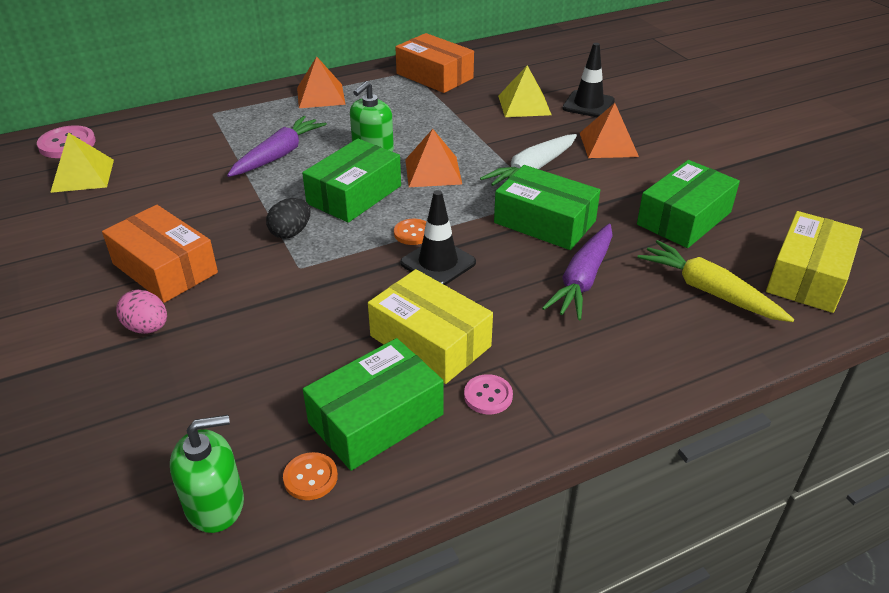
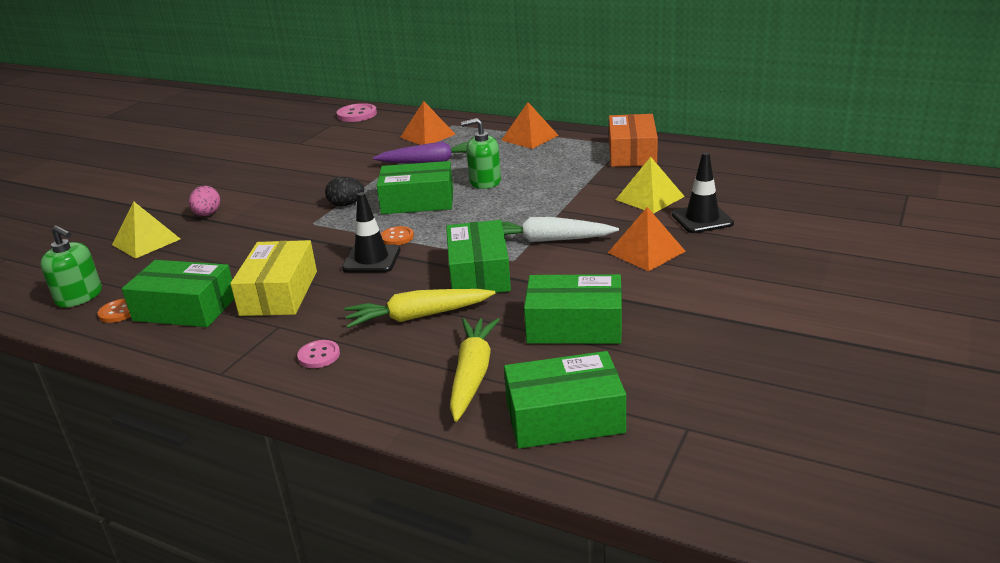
camera: 55 degrees right, 10 degrees down
yellow pyramid [50,133,114,193] -> yellow pyramid moved to [112,202,180,259]
orange box [102,205,218,303] -> none
orange pyramid [405,129,462,187] -> orange pyramid moved to [400,101,456,145]
pink button [464,374,513,414] -> pink button moved to [297,340,340,368]
purple carrot [542,224,613,320] -> yellow carrot [344,289,495,328]
yellow box [766,211,863,313] -> green box [504,351,626,449]

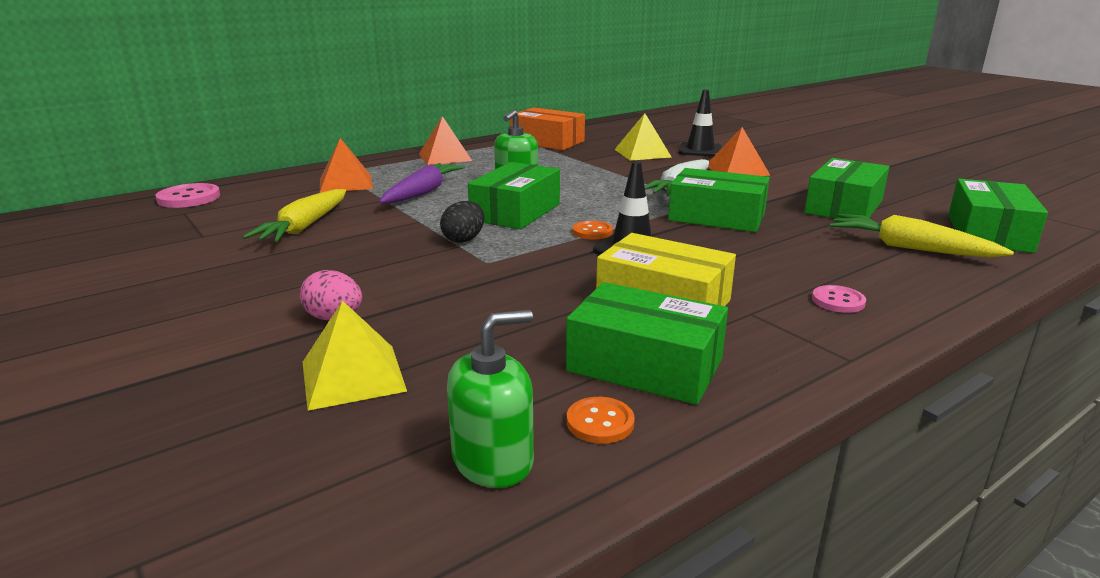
camera: 65 degrees left, 5 degrees down
green box [122,260,234,327] -> green box turned 75 degrees clockwise [566,282,728,405]
yellow carrot [344,289,495,328] -> yellow carrot moved to [243,189,346,242]

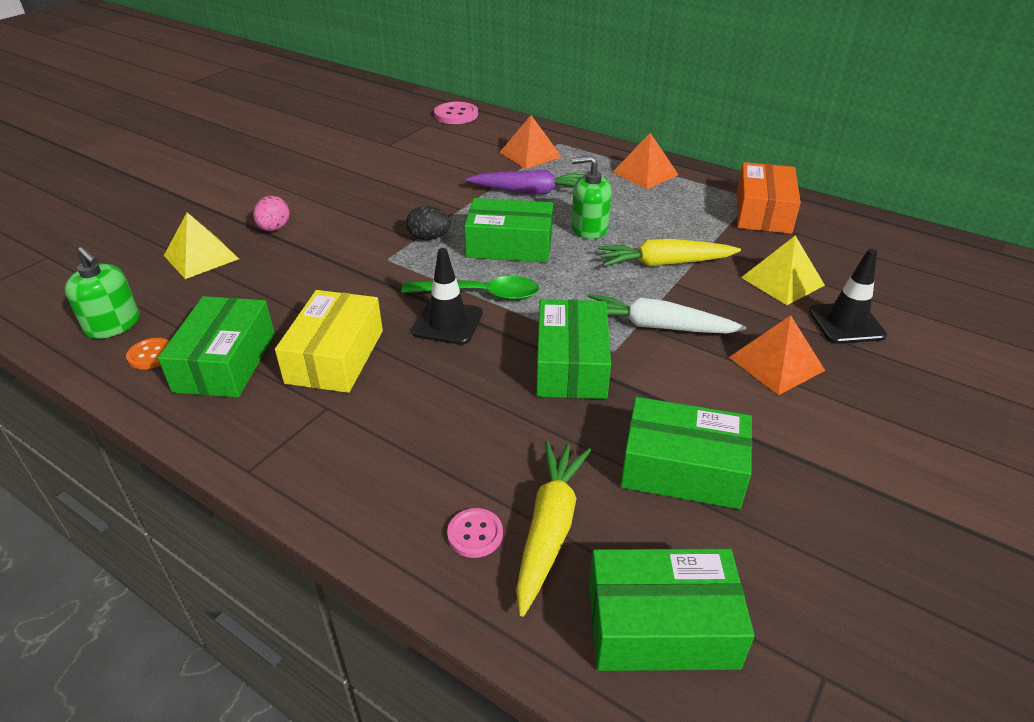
camera: 70 degrees right, 15 degrees up
yellow carrot [243,189,346,242] -> yellow carrot moved to [598,239,741,267]
orange button [572,221,613,239] -> green spoon [401,276,539,300]
pink button [812,285,866,313] -> pink button moved to [447,508,503,558]

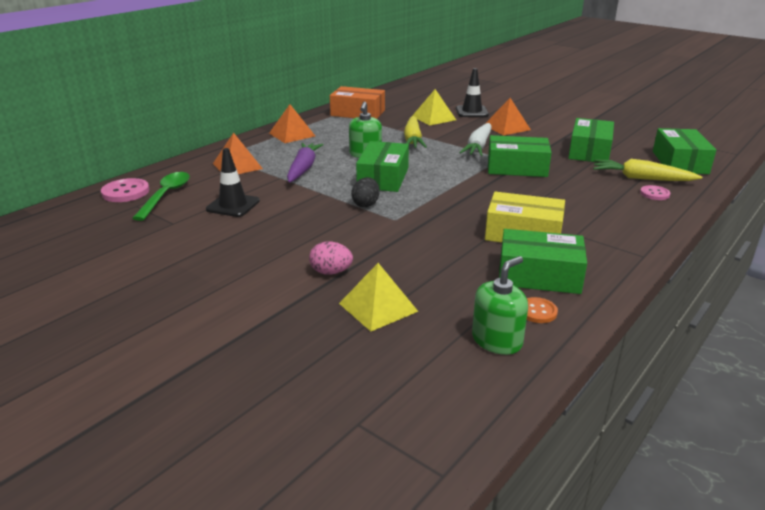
camera: 85 degrees left, 10 degrees down
green spoon [401,276,539,300] -> green spoon moved to [132,172,190,221]
black traffic cone [412,248,483,345] -> black traffic cone moved to [206,148,260,217]

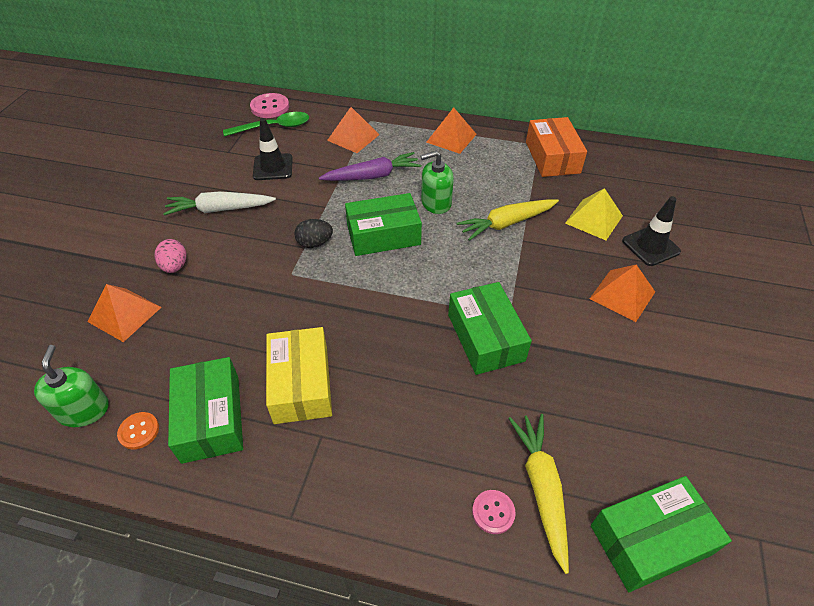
camera: 65 degrees right, 20 degrees up
yellow pyramid [339,263,418,331] -> orange pyramid [88,284,161,342]
white carrot [459,123,492,156] -> white carrot moved to [163,191,276,216]
green soap dispenser [472,256,528,355] -> green soap dispenser turned 120 degrees counterclockwise [34,345,109,427]
green box [568,118,614,163] -> none

